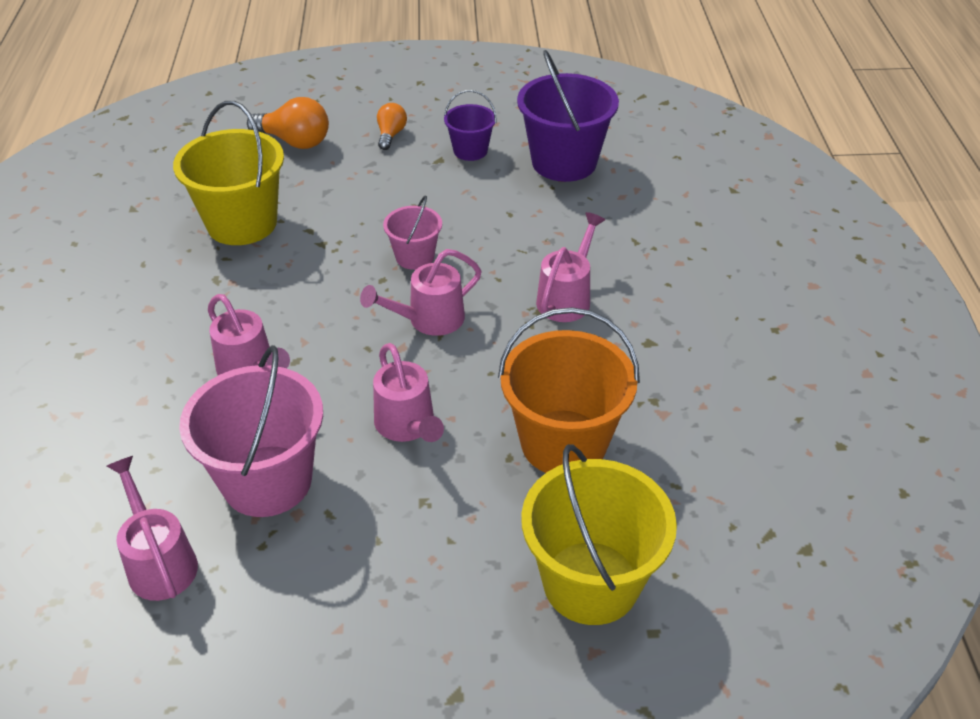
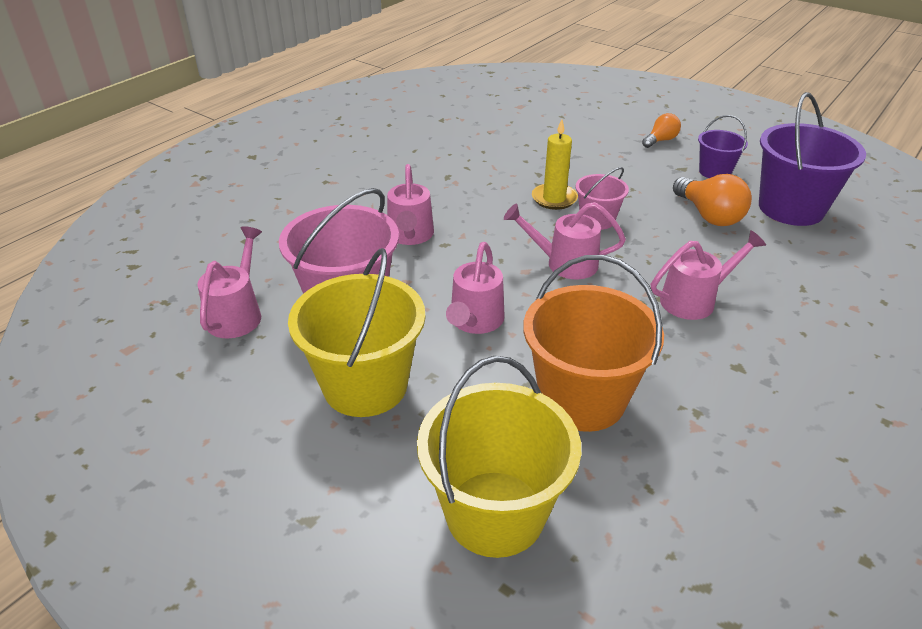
camera: 40 degrees right, 5 degrees down
yellow bucket [173,101,284,245] -> yellow bucket moved to [288,248,426,417]
orange light bulb [247,97,329,149] -> orange light bulb moved to [673,174,752,226]
none -> yellow candle [532,119,578,210]

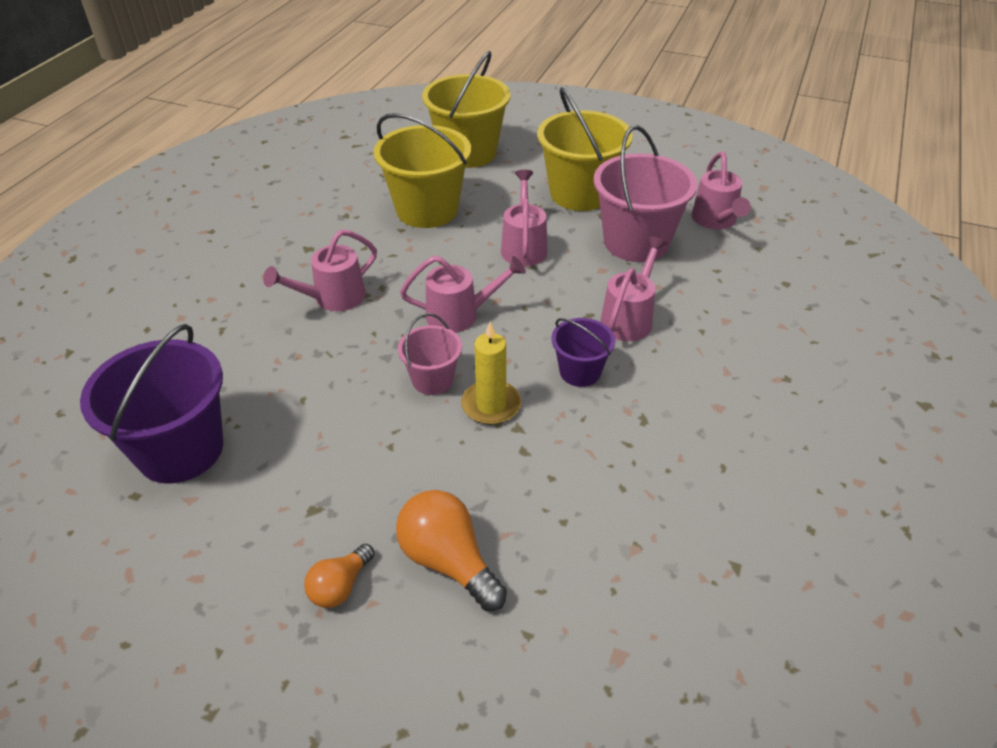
camera: 165 degrees right, 5 degrees up
pink watering can [387,164,434,245] -> pink watering can turned 45 degrees clockwise [600,236,667,341]
orange bucket [523,255,664,432] -> yellow bucket [374,113,471,228]
orange light bulb [673,174,752,226] -> orange light bulb moved to [396,490,507,611]
purple bucket [698,115,748,178] -> purple bucket moved to [551,318,615,387]

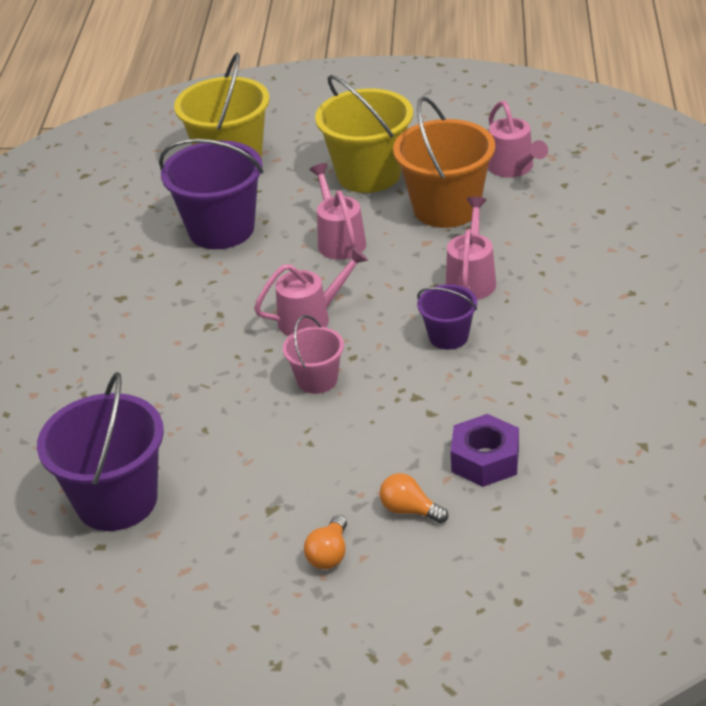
camera: 15 degrees left, 5 degrees down
pink watering can [263,229,377,311] -> none
yellow bucket [374,113,471,228] -> purple bucket [159,139,263,249]
orange light bulb [396,490,507,611] -> orange light bulb [380,473,448,524], size x0.61
yellow candle [461,322,521,425] -> none
pink bucket [594,125,697,262] -> orange bucket [393,96,495,228]
none -> purple nut [451,414,519,487]

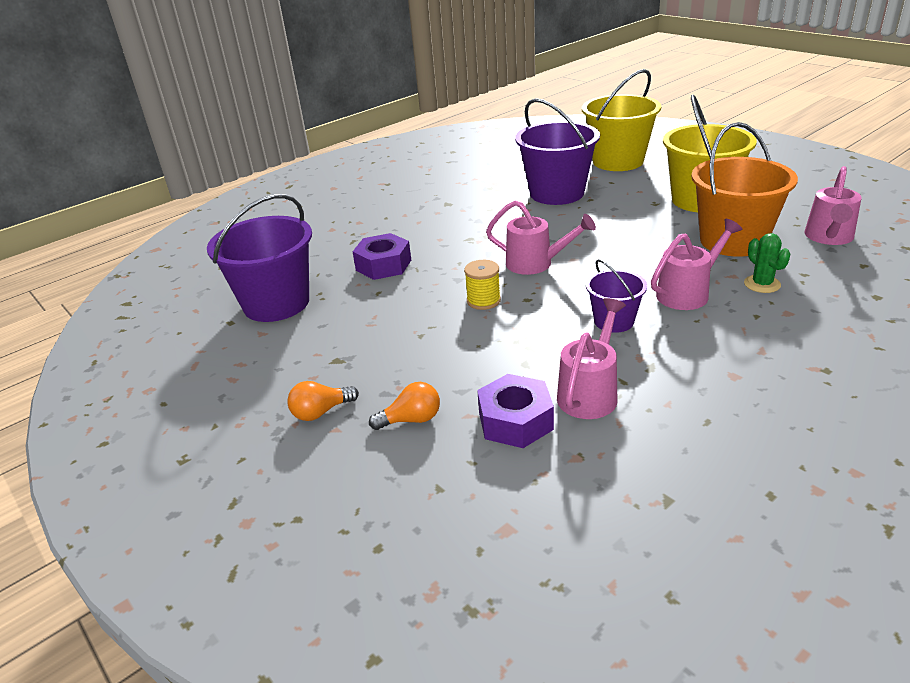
camera: 45 degrees right, 5 degrees down
pink bucket [283,315,344,394] -> yellow spool [464,260,501,310]
pink watering can [309,163,366,260] -> pink watering can moved to [557,298,626,419]
orange light bulb [380,473,448,524] -> orange light bulb turned 90 degrees clockwise [369,382,440,430]
none -> purple nut [353,233,411,280]
none -> green cactus [744,233,790,293]

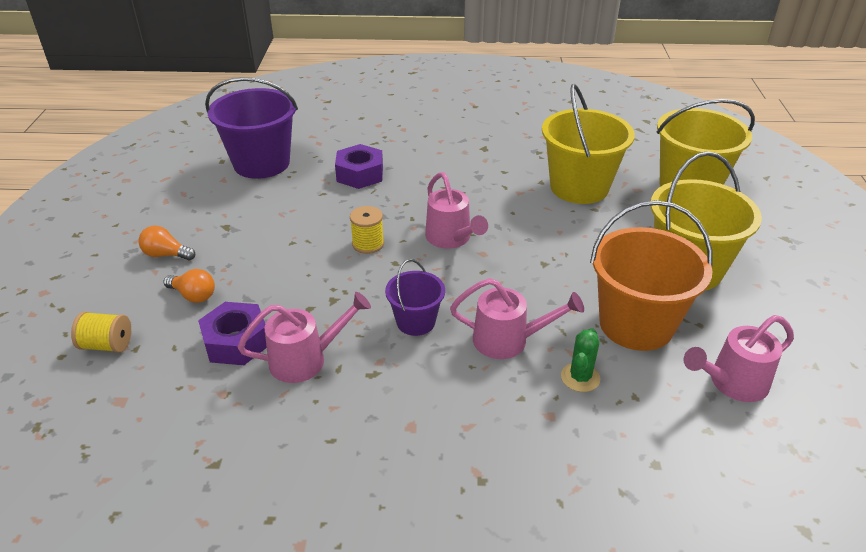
camera: 40 degrees right, 5 degrees up
purple bucket [515,98,600,205] -> yellow bucket [542,84,635,204]
none -> yellow spool [71,312,131,353]

